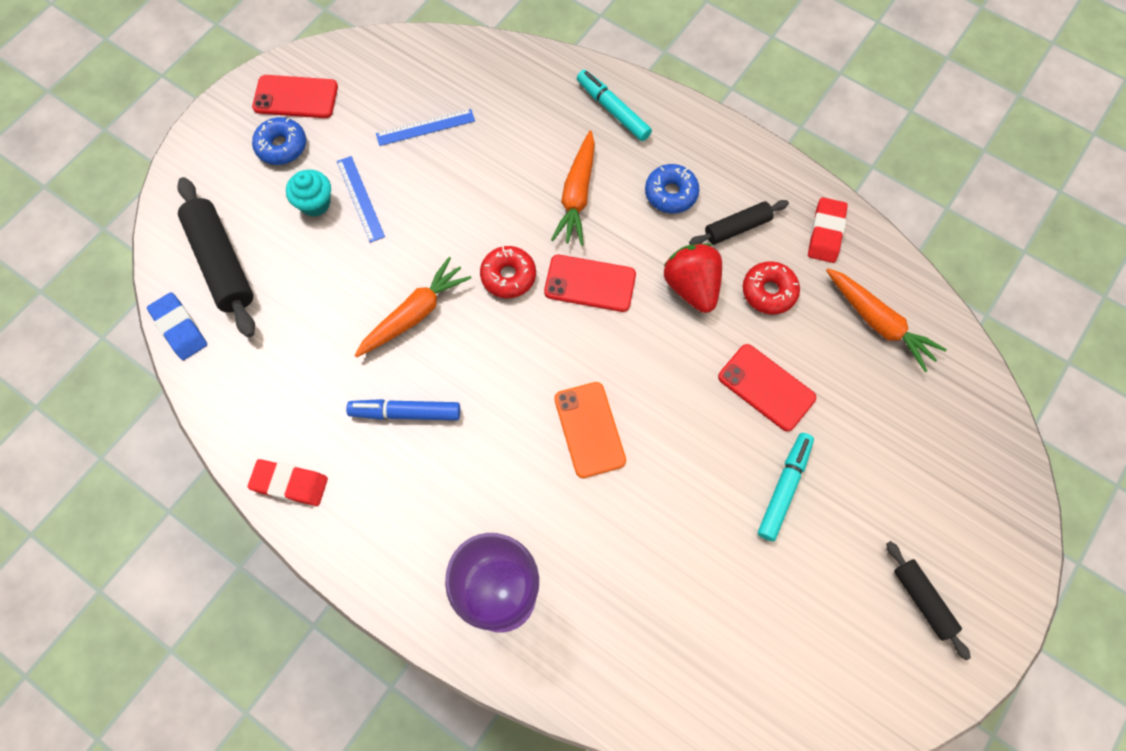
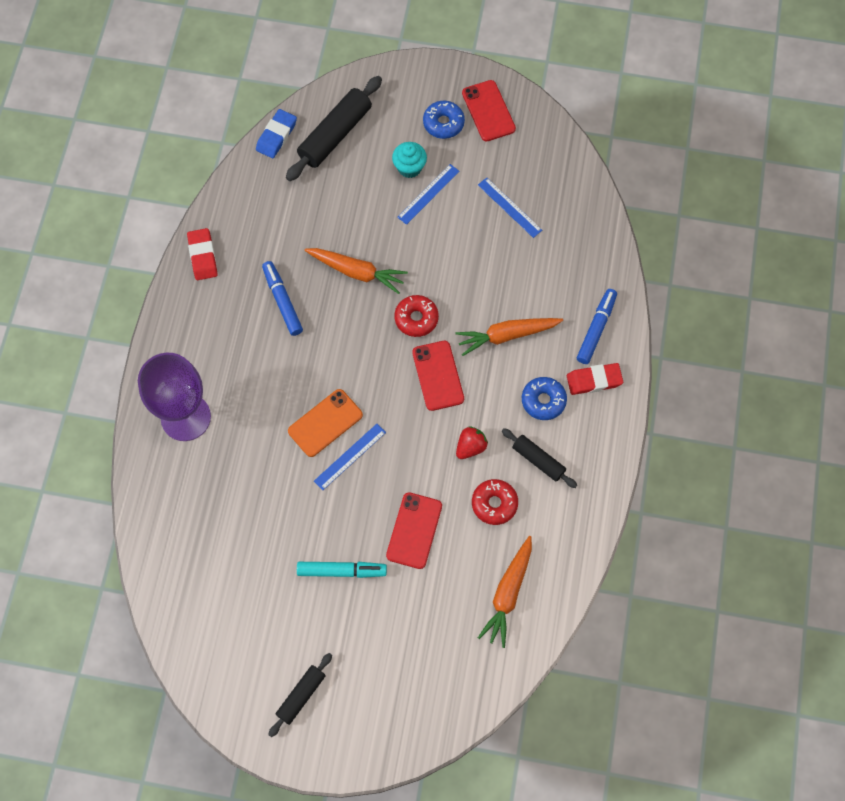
camera: 65 degrees right, 0 degrees up
turquoise marker [577,70,652,141] -> blue marker [577,289,617,364]
red strawberry [664,243,722,313] -> red strawberry [456,426,488,459], size x0.63
red eraser [808,197,848,263] -> red eraser moved to [567,363,623,395]
none -> blue ruler [314,424,386,490]

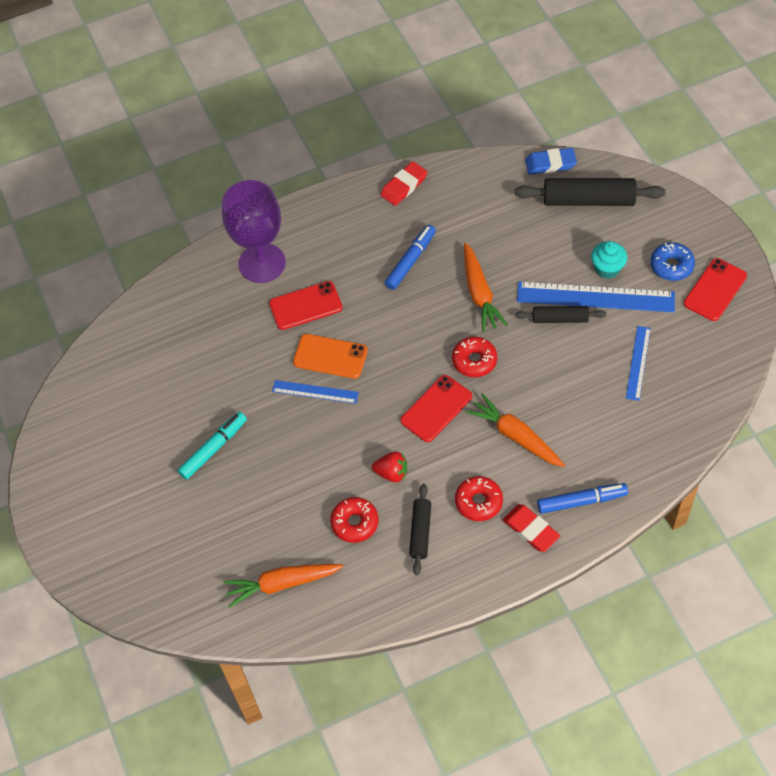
camera: 60 degrees right, 10 degrees down
black rolling pin [268,653,332,737] -> black rolling pin moved to [515,306,607,323]
turquoise marker [297,562,387,578] -> turquoise marker turned 105 degrees counterclockwise [178,412,247,480]
red phone [386,492,442,569] -> red phone moved to [269,281,342,330]
blue ruler [397,164,459,225] -> blue ruler [517,282,675,312], size x1.86
blue donut [522,377,567,420] -> red donut [455,476,503,521]

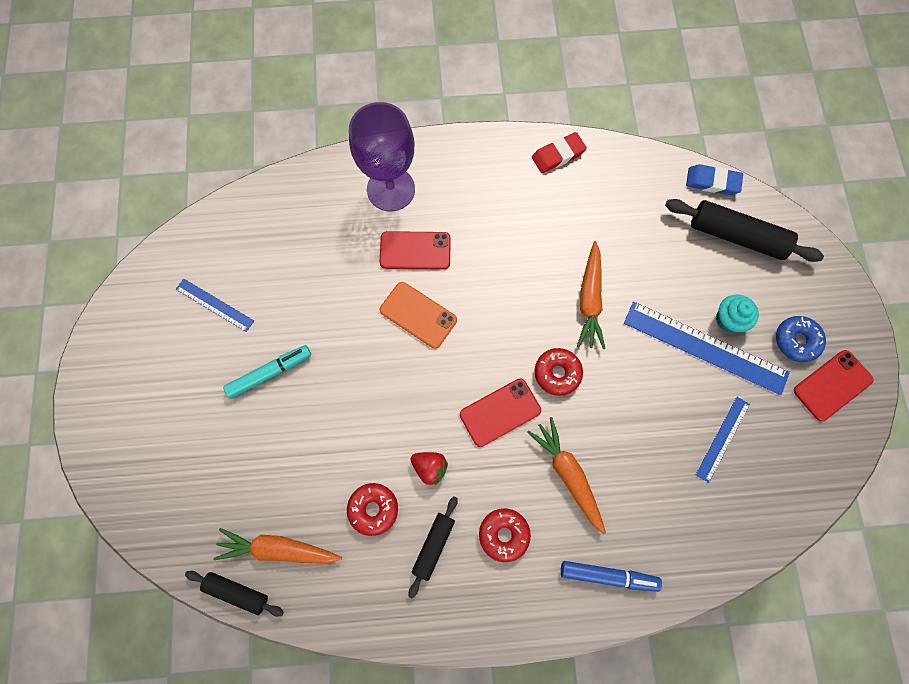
camera: 15 degrees right, 15 degrees up
blue ruler [272,380,359,404] -> blue ruler moved to [176,279,254,332]
blue marker [385,225,436,290] -> none
red eraser [503,504,560,552] -> none
black rolling pin [515,306,607,323] -> black rolling pin moved to [185,571,284,617]

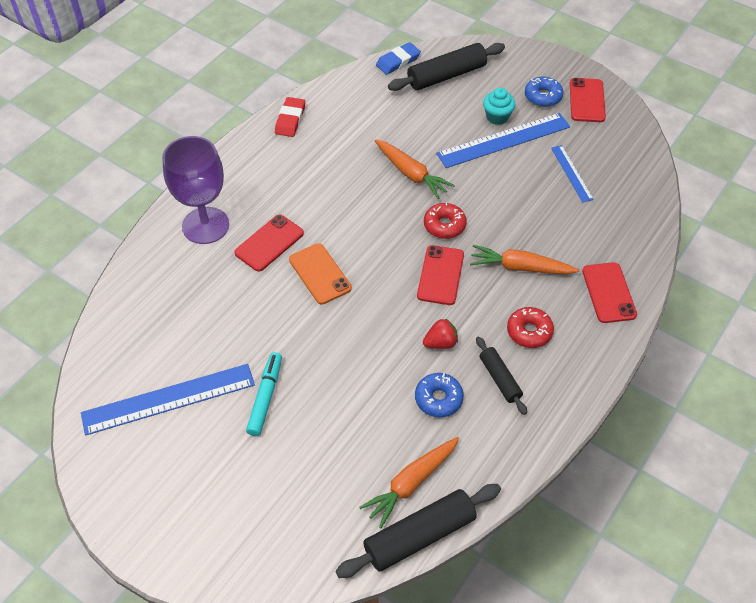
camera: 50 degrees left, 20 degrees down
blue ruler [176,279,254,332] -> blue ruler [81,364,255,435], size x1.86
black rolling pin [185,571,284,617] -> black rolling pin [335,484,501,578], size x1.73
red donut [347,483,398,536] -> blue donut [415,373,464,417]
orange phone [380,282,457,349] -> orange phone turned 75 degrees clockwise [289,243,352,305]
blue marker [561,561,662,592] -> red phone [582,262,637,323]

